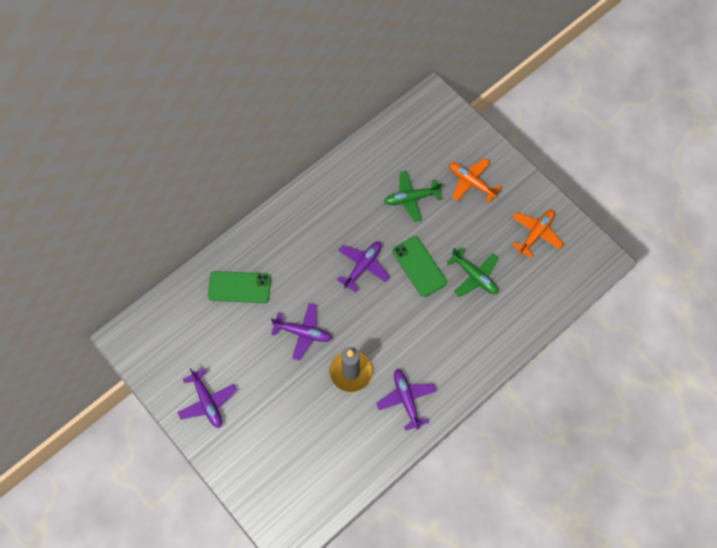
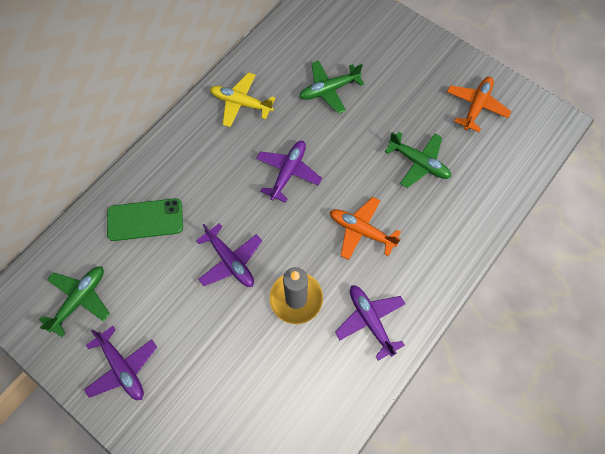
camera: 10 degrees left, 0 degrees up
purple plane [271,303,332,360] -> purple plane turned 45 degrees clockwise [196,223,262,287]
green phone [392,236,447,297] -> none
orange plane [449,158,501,203] -> orange plane moved to [330,197,401,260]
none -> green plane [39,267,110,337]
none -> yellow plane [210,72,275,127]

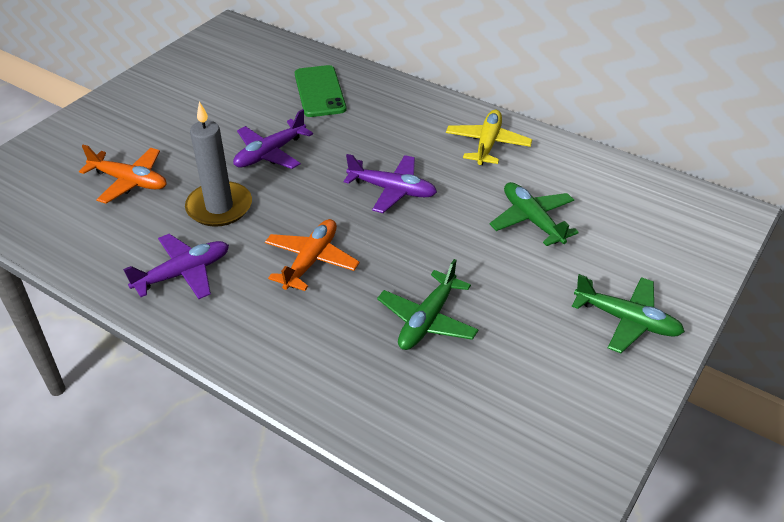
camera: 85 degrees right, 25 degrees down
green plane [39,267,110,337] -> green plane moved to [572,274,685,353]
purple plane [84,326,157,400] -> none
orange plane [447,77,511,132] -> orange plane moved to [79,145,167,204]

